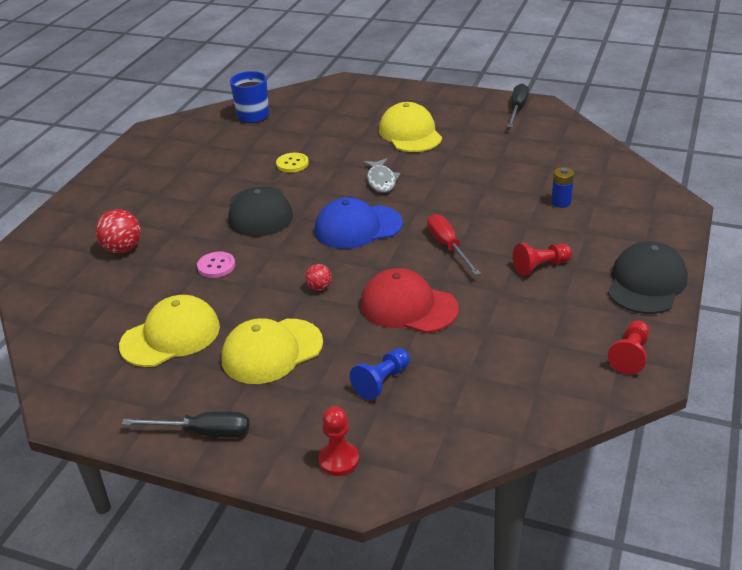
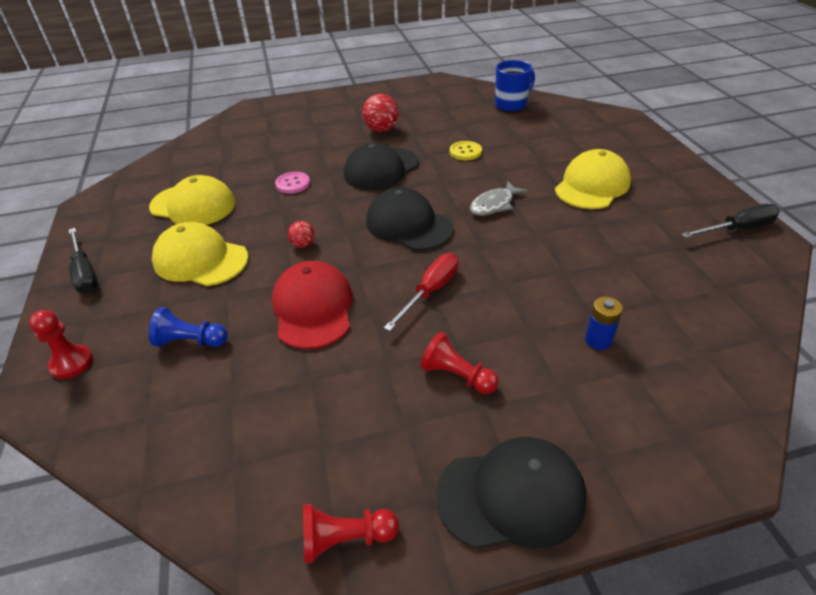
camera: 55 degrees right, 5 degrees up
red ball [95,209,141,253] -> red ball moved to [362,94,399,132]
blue cap [315,197,403,249] -> black cap [366,187,454,250]

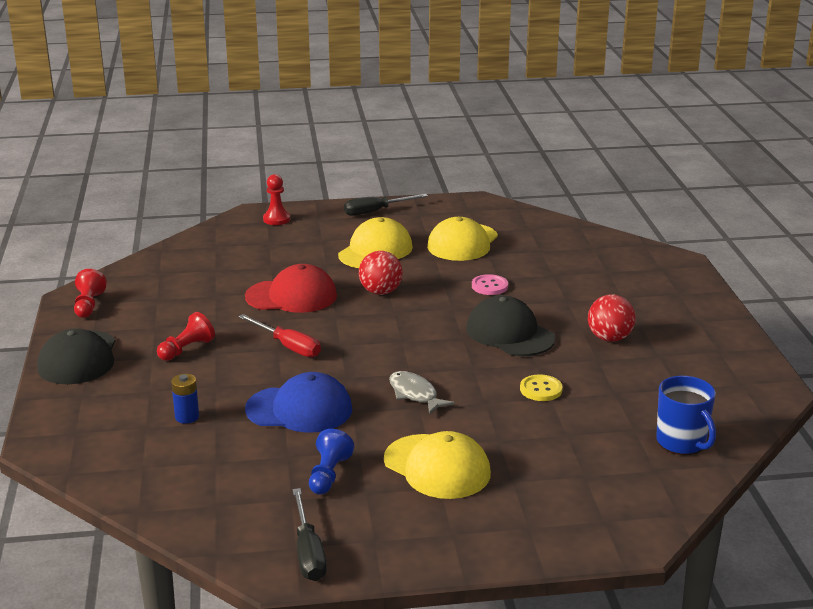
camera: 95 degrees right, 15 degrees down
blue pawn [149,307,228,347] -> blue pawn moved to [309,429,354,495]
red ball [288,221,315,248] -> red ball [359,251,403,295], size x1.77
black cap [366,187,454,250] -> none
none -> blue cap [245,372,352,433]

